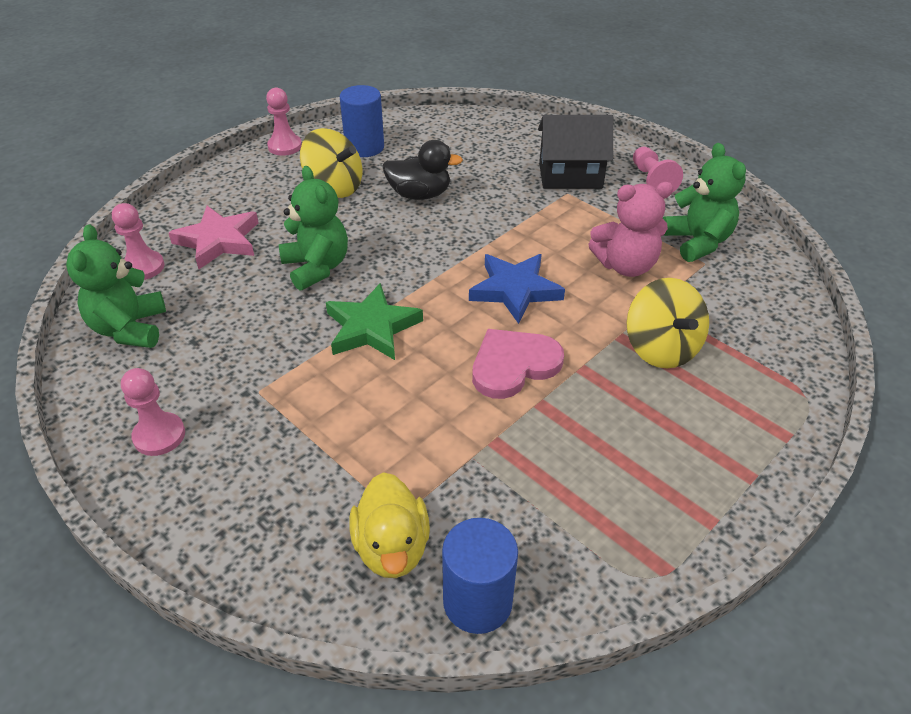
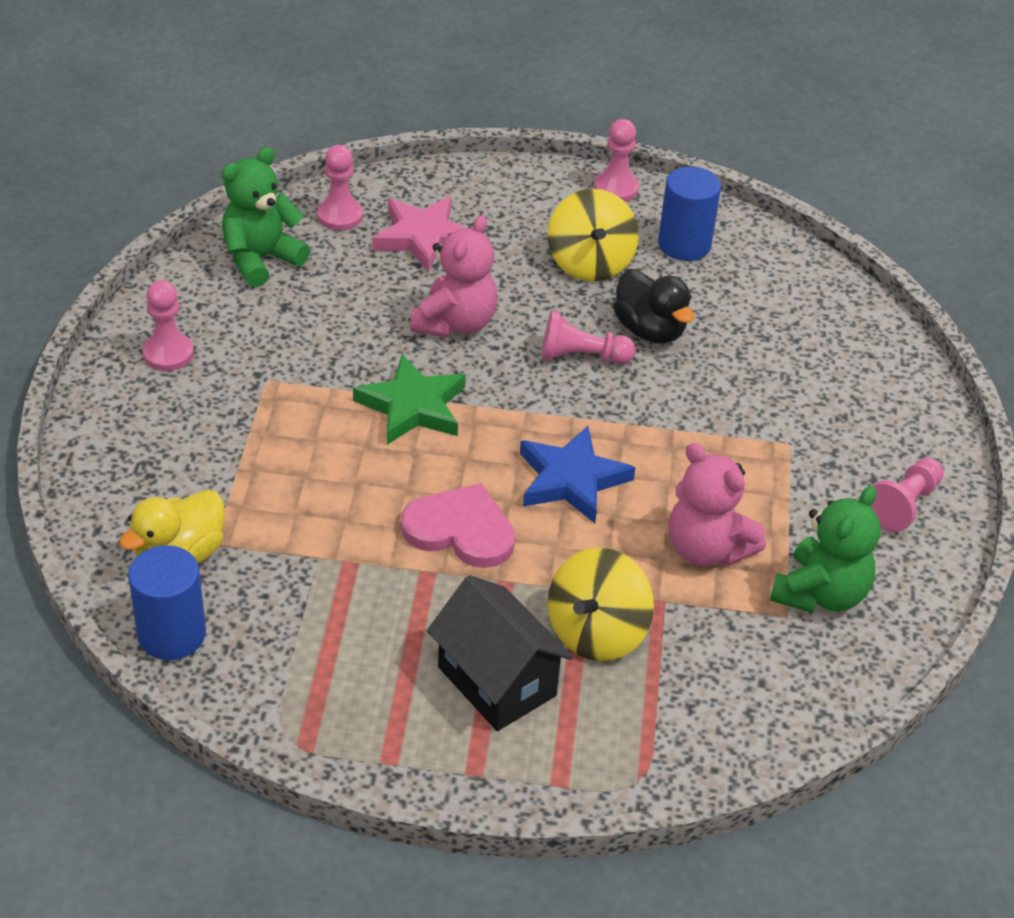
camera: 50 degrees right, 0 degrees up
green teddy bear [279,166,348,291] -> pink teddy bear [410,215,497,337]
black house [538,115,613,189] -> black house moved to [427,575,573,731]
none -> pink pawn [541,310,636,364]

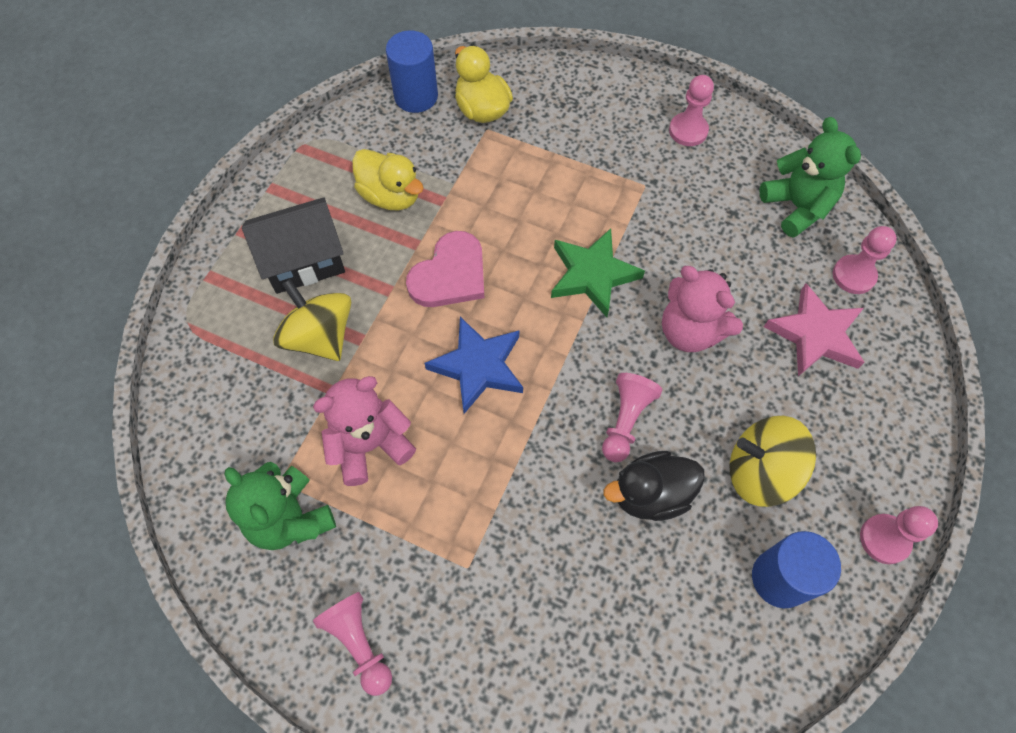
camera: 110 degrees right, 20 degrees up
none -> yellow duck [352,149,424,210]

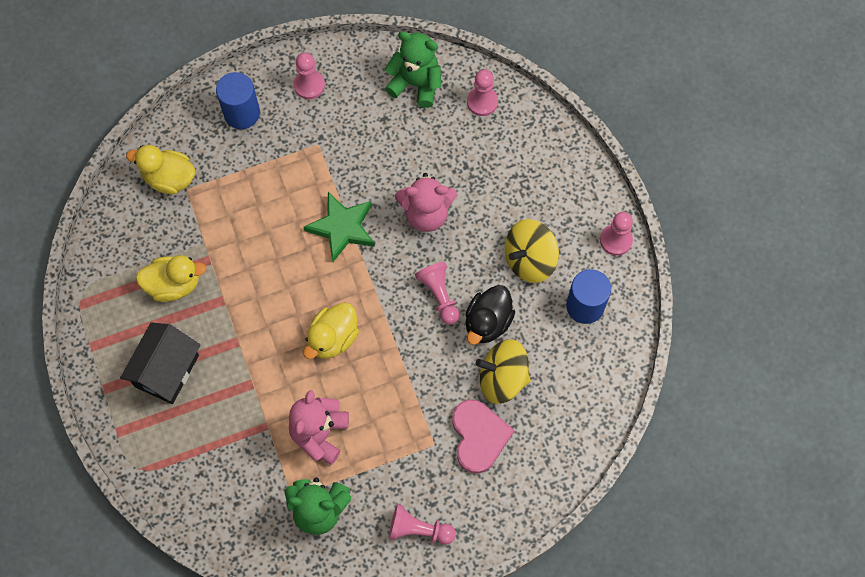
camera: 45 degrees left, 5 degrees up
yellow spinning top [273,279,351,361] -> yellow spinning top moved to [476,339,531,404]
blue cylinder [386,30,438,113] -> blue cylinder moved to [216,72,260,129]
pink heart [406,231,484,307] -> pink heart moved to [452,400,514,473]
blue star [425,317,523,414] -> yellow duck [303,302,359,359]
pink star [764,283,865,376] -> none

